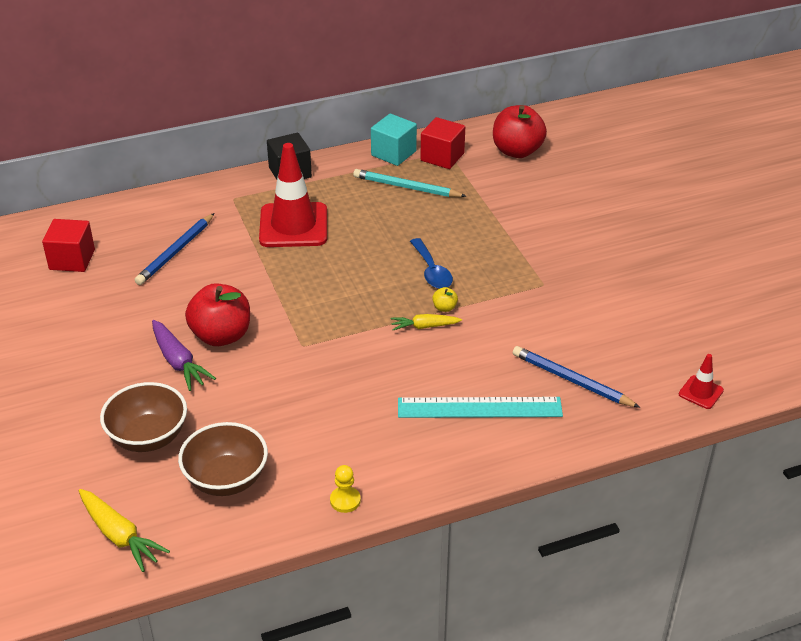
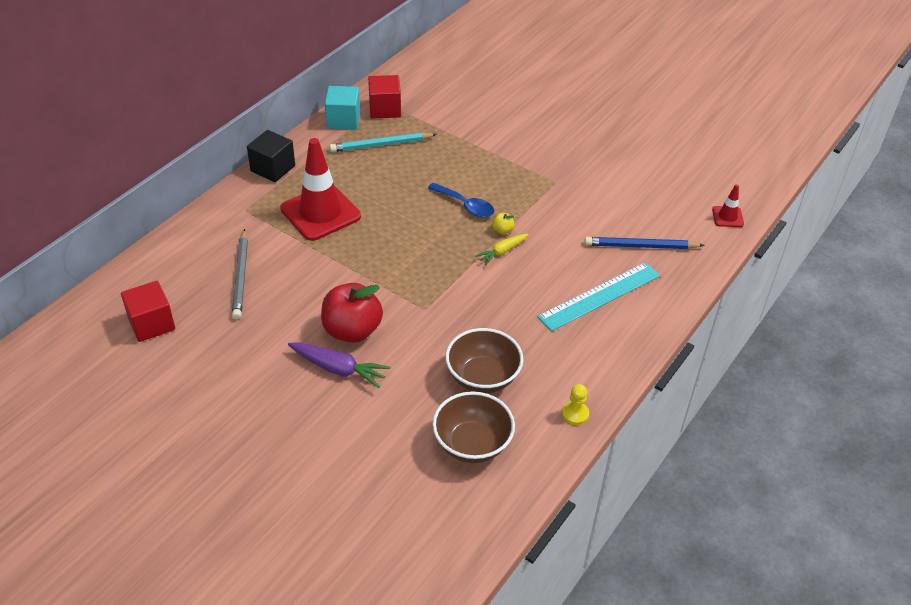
camera: 35 degrees left, 5 degrees up
yellow carrot [79,489,170,572] -> none
brown bowl [100,382,187,452] -> brown bowl moved to [446,328,523,393]
blue pencil [135,213,214,285] -> grey pencil [232,229,248,319]
red apple [493,105,547,158] -> none

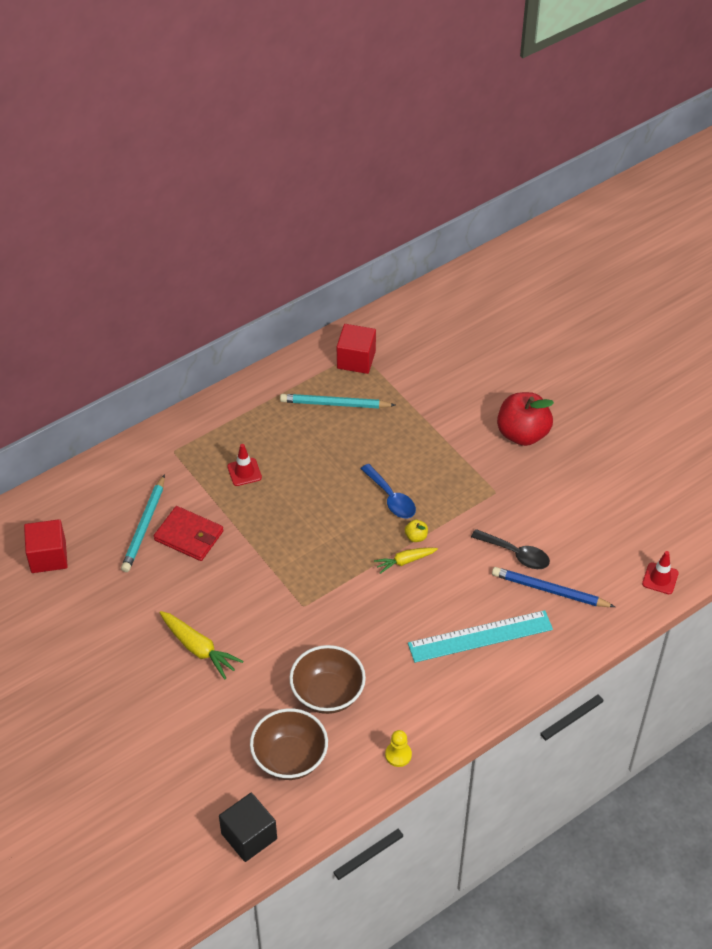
camera: 20 degrees right, 5 degrees up
grey pencil [232,229,248,319] -> turquoise pencil [121,474,165,572]
black cube [247,130,295,182] -> black cube moved to [219,793,277,862]
red traffic cone [280,138,361,241] -> red traffic cone [227,444,262,486], size x0.46
purple carrot [288,342,391,388] -> yellow carrot [160,611,244,680]
red apple [321,283,383,343] -> red apple moved to [497,392,554,446]
turquoise cube [325,86,360,130] -> none
none -> red wallet [154,506,224,561]
none -> black spoon [471,529,550,569]

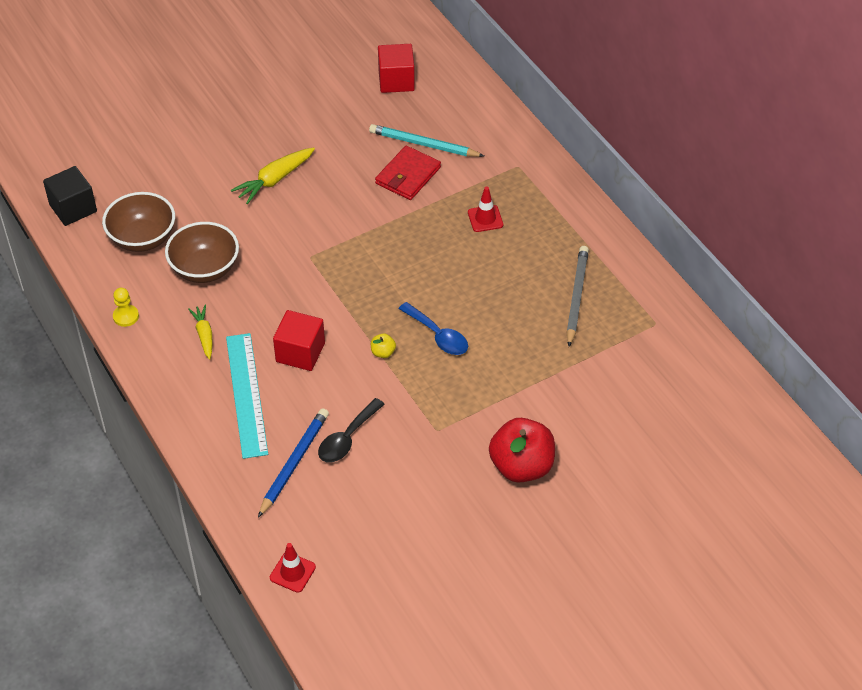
camera: 95 degrees right, 0 degrees up
turquoise pencil [280,394,395,408] -> grey pencil [566,246,589,347]
red cube [337,324,376,374] -> red cube moved to [273,310,325,371]
blue spoon [361,464,416,518] -> blue spoon turned 105 degrees counterclockwise [399,302,468,355]
yellow carrot [374,547,438,574] -> yellow carrot moved to [188,305,213,360]

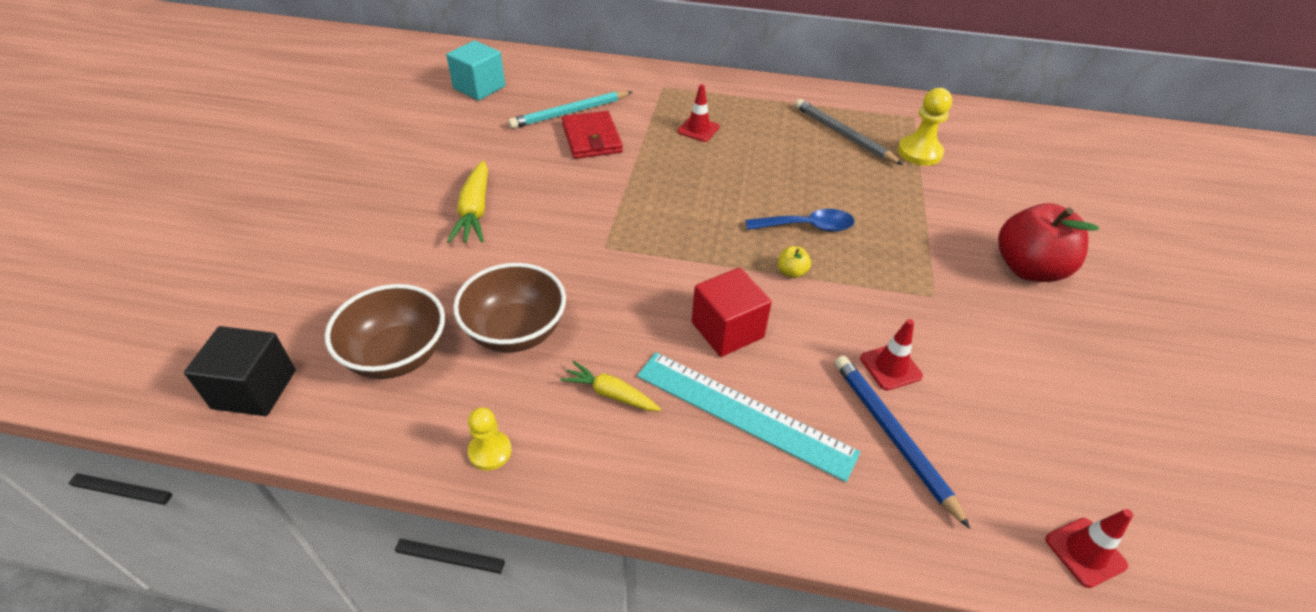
camera: 50 degrees left, 5 degrees down
black spoon [318,398,385,462] -> red traffic cone [860,319,923,391]
red cube [378,44,415,93] -> turquoise cube [446,40,505,100]
none -> yellow pawn [898,88,952,166]

